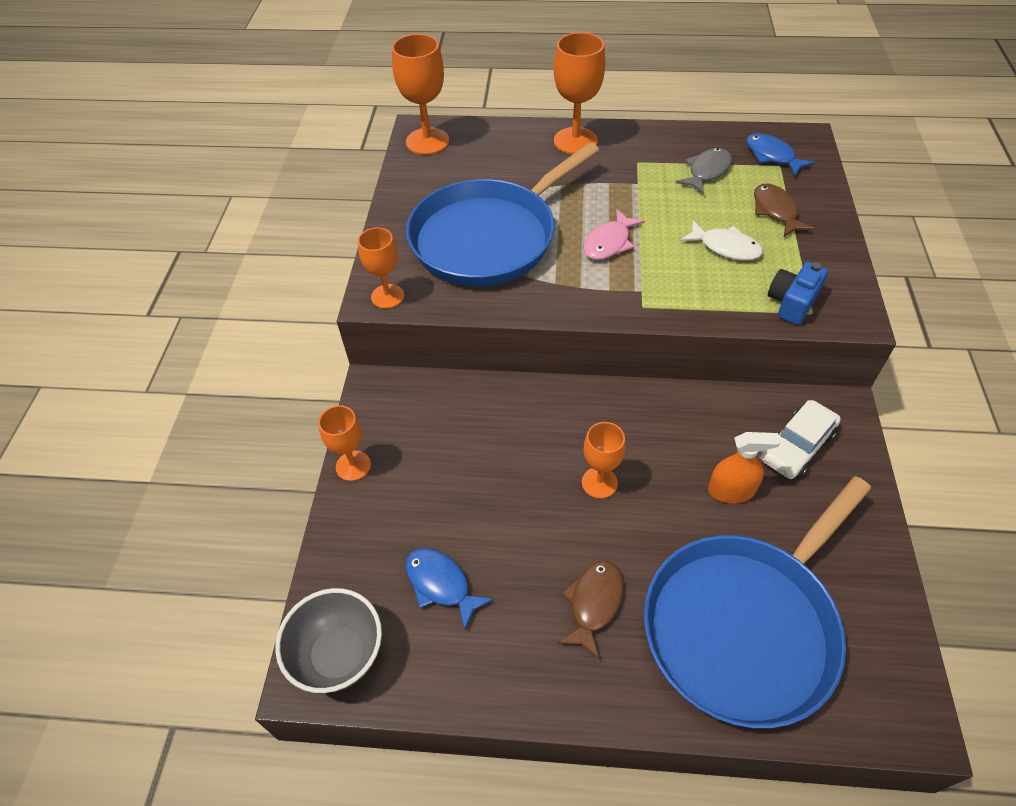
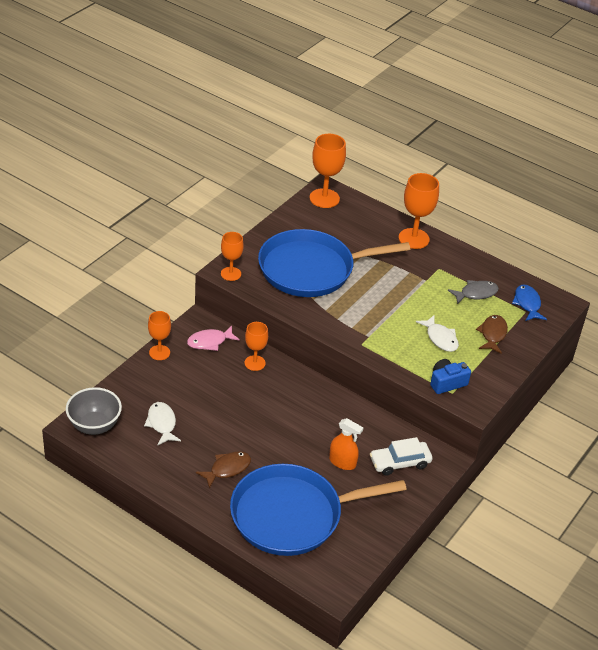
camera: 25 degrees right, 10 degrees down
blue fish [405,548,494,630] -> white fish [144,402,181,445]
orange goblet [582,422,625,499] -> orange goblet moved to [244,322,268,371]
pink fish [583,209,645,260] -> pink fish moved to [187,325,240,351]

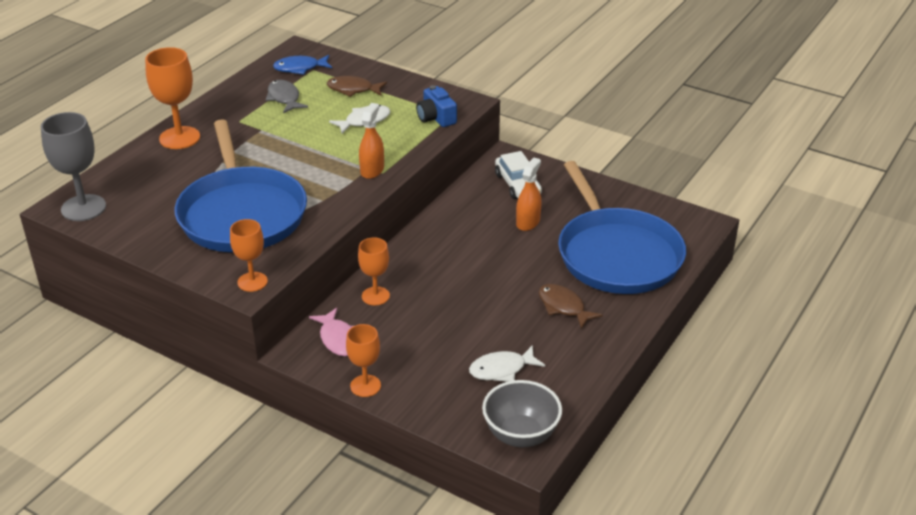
camera: 90 degrees left, 5 degrees down
orange goblet [310,134,346,208] -> grey goblet [41,112,106,221]
none -> orange spray bottle [359,103,384,179]

